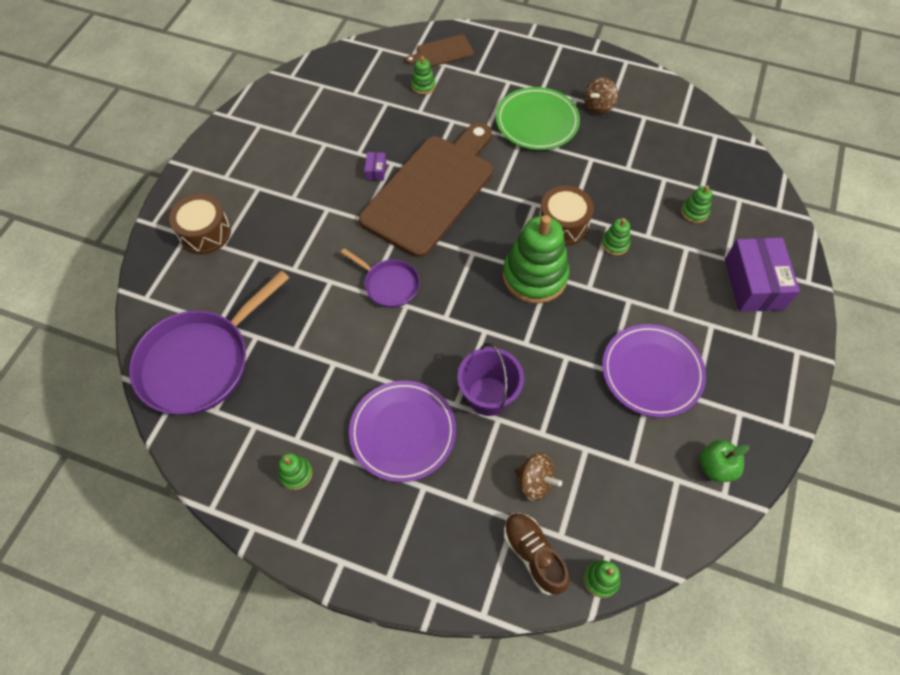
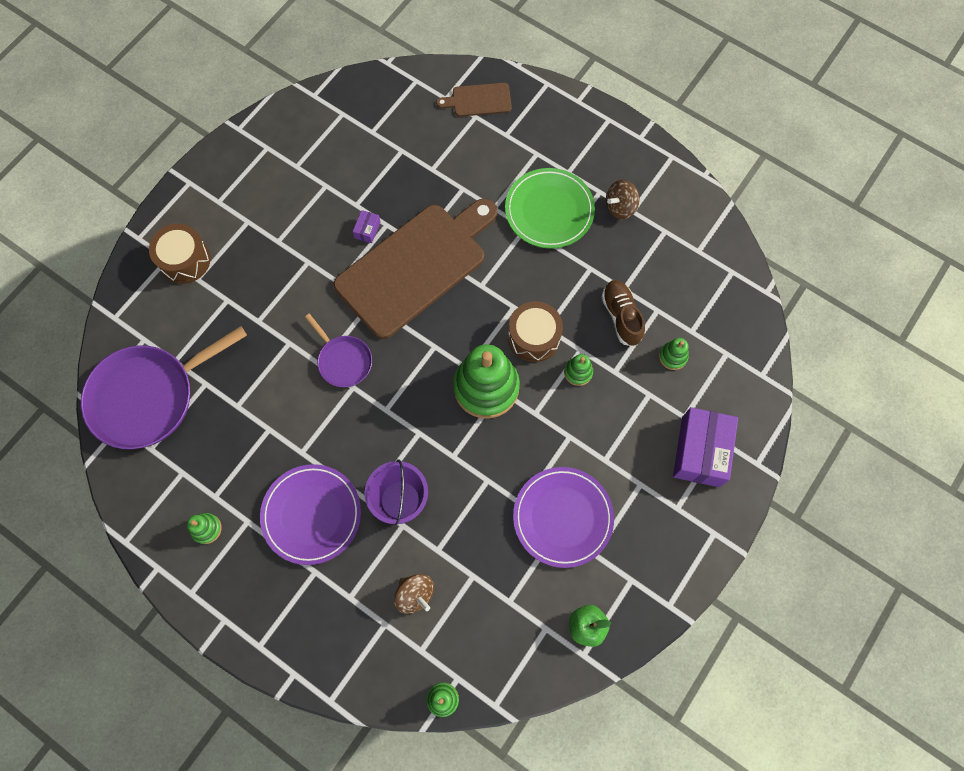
camera: 15 degrees right, 10 degrees up
green stacking toy [411,56,436,95] -> none
brown shoe [504,513,569,595] -> brown shoe moved to [601,280,645,346]

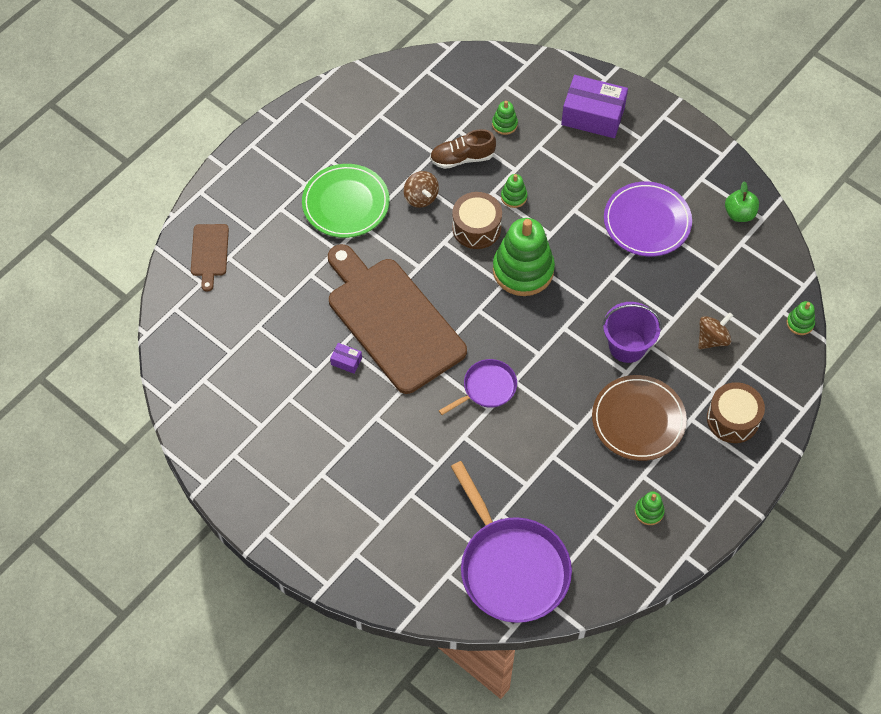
camera: 85 degrees left, 10 degrees down
brown drum [149,224,211,284] -> brown drum moved to [707,382,765,443]
purple plate [260,464,361,565] -> brown plate [592,375,687,461]
brown spinning top [606,180,640,219] -> brown spinning top moved to [404,171,439,208]

